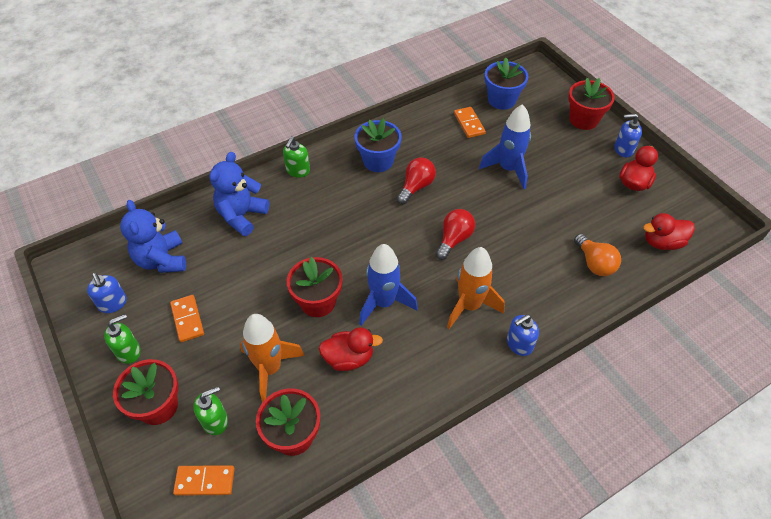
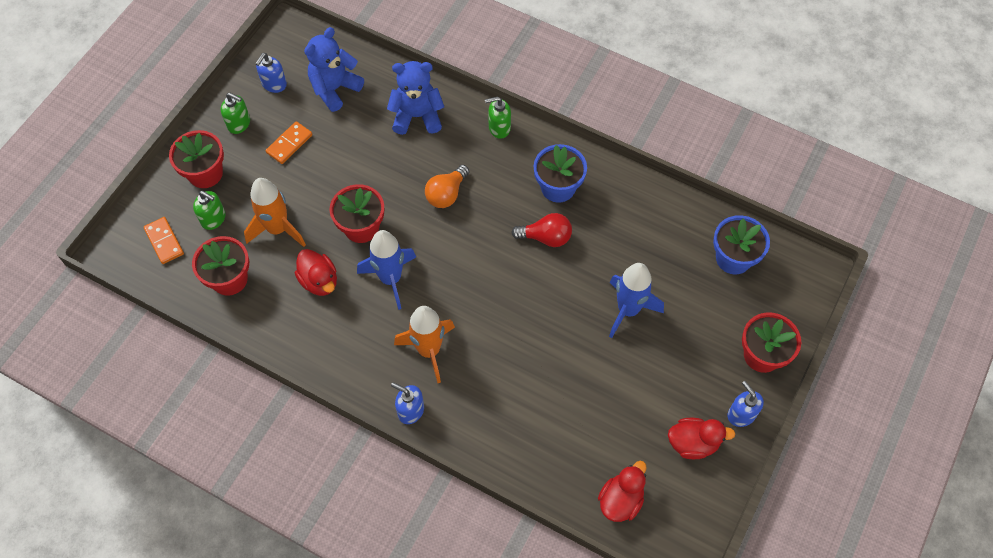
camera: 60 degrees right, 10 degrees up
red light bulb [436,209,475,260] -> none
orange domino [454,107,486,138] -> none
orange light bulb [574,234,621,276] -> orange light bulb moved to [425,165,469,208]
red duck [643,213,695,250] -> red duck turned 75 degrees clockwise [598,461,647,522]

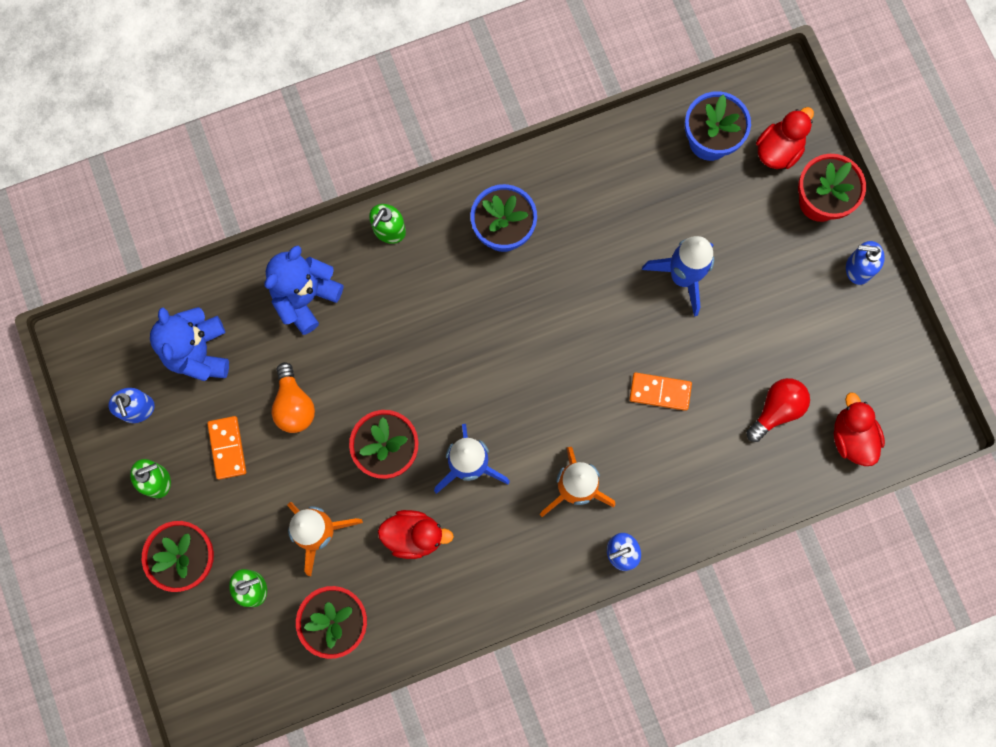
camera: 50 degrees left, 15 degrees up
orange domino [144,217,184,264] -> orange domino moved to [629,373,692,411]
orange light bulb [425,165,469,208] -> orange light bulb moved to [271,362,315,433]
red light bulb [511,213,572,247] -> red light bulb moved to [747,378,810,442]
red duck [668,418,735,459] -> red duck moved to [756,107,814,169]

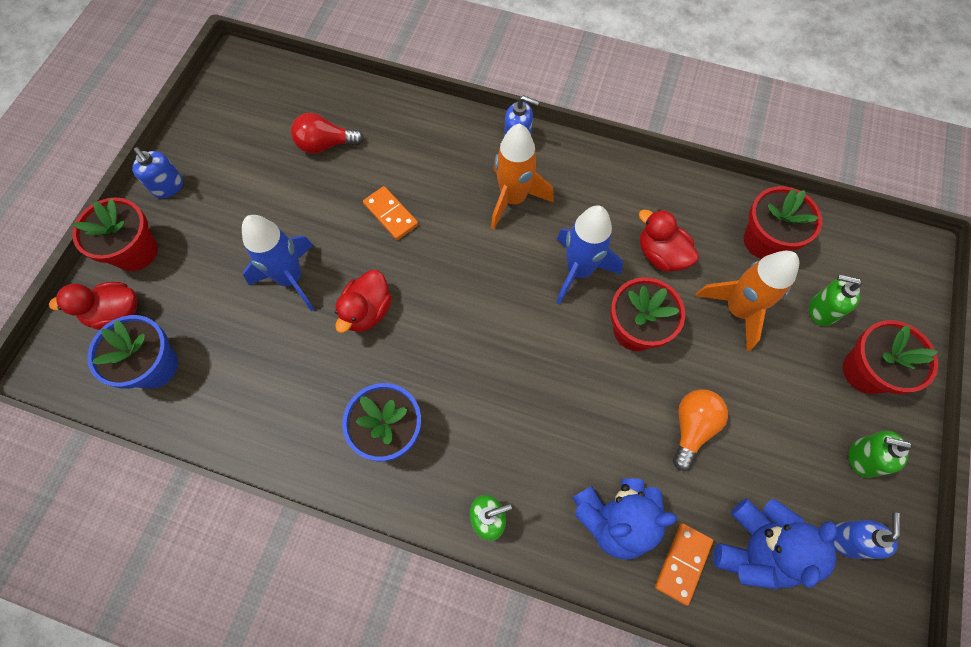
camera: 140 degrees left, 10 degrees down
orange domino [207,416,246,480] -> orange domino moved to [655,523,713,606]
red duck [834,392,885,466] -> red duck moved to [335,270,392,333]

